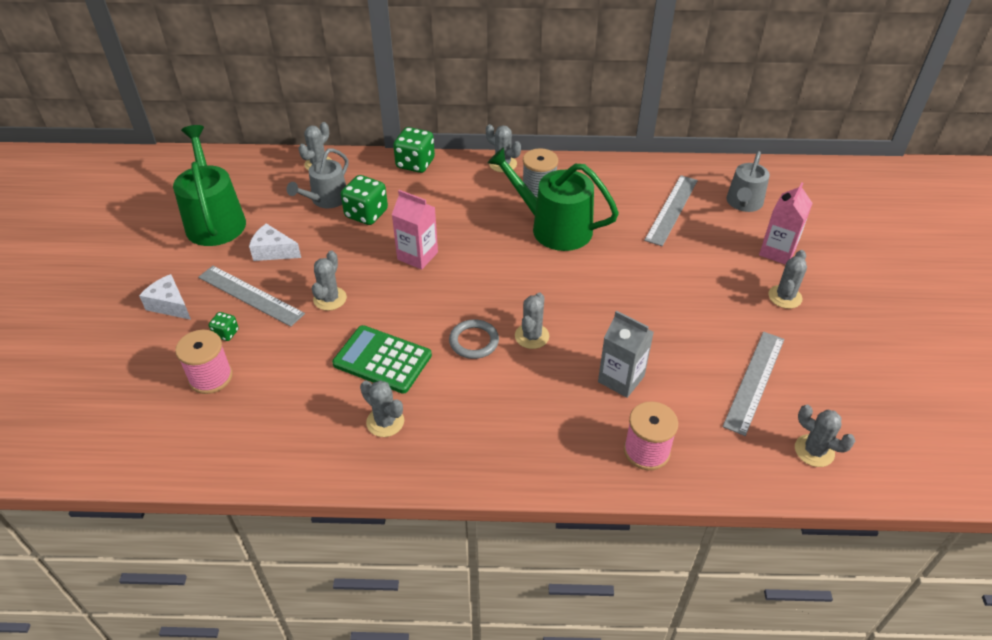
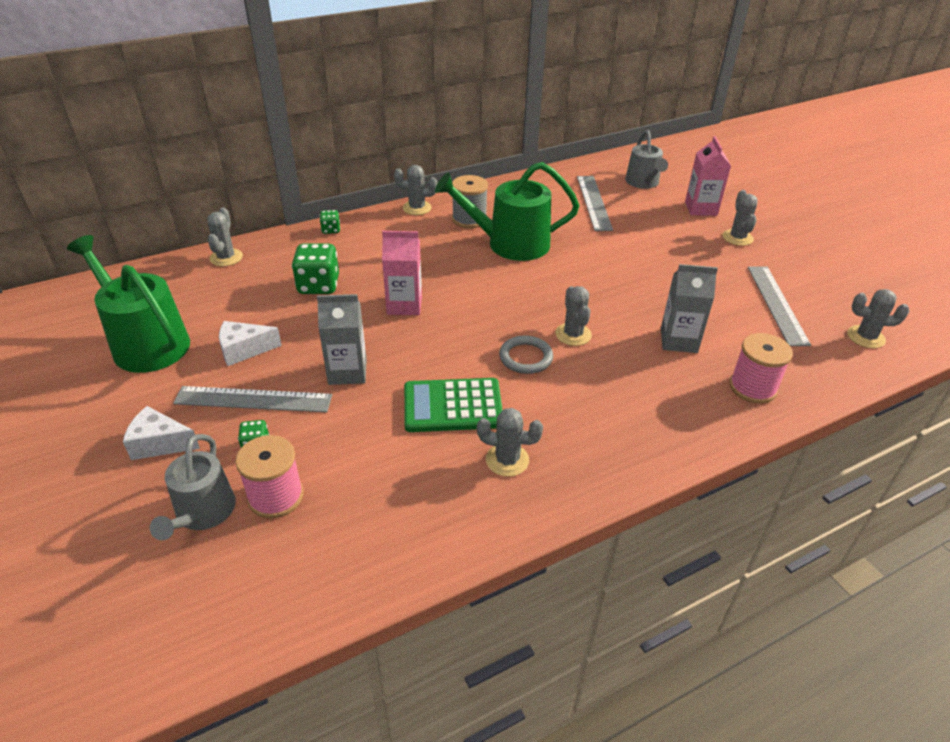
camera: 30 degrees left, 5 degrees down
grey watering can [286,148,348,208] -> grey watering can moved to [150,434,236,540]
grey cactus [312,250,347,311] -> grey carton [317,294,367,385]
green dice [393,127,435,173] -> green dice [320,210,340,234], size x0.52

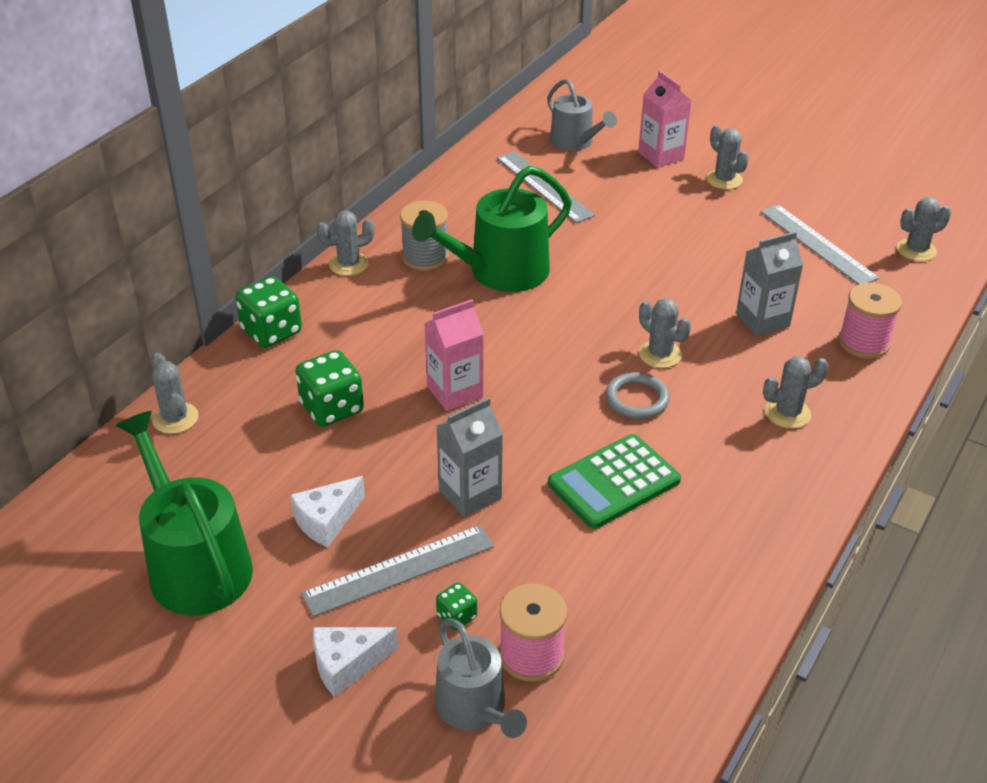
camera: 30 degrees left, 0 degrees up
green watering can [67,235,190,373] -> green watering can turned 45 degrees clockwise [116,411,253,615]
green dice [320,210,340,234] -> green dice [235,276,302,348], size x1.94
grey cactus [477,408,543,477] -> grey cactus moved to [763,356,828,429]

